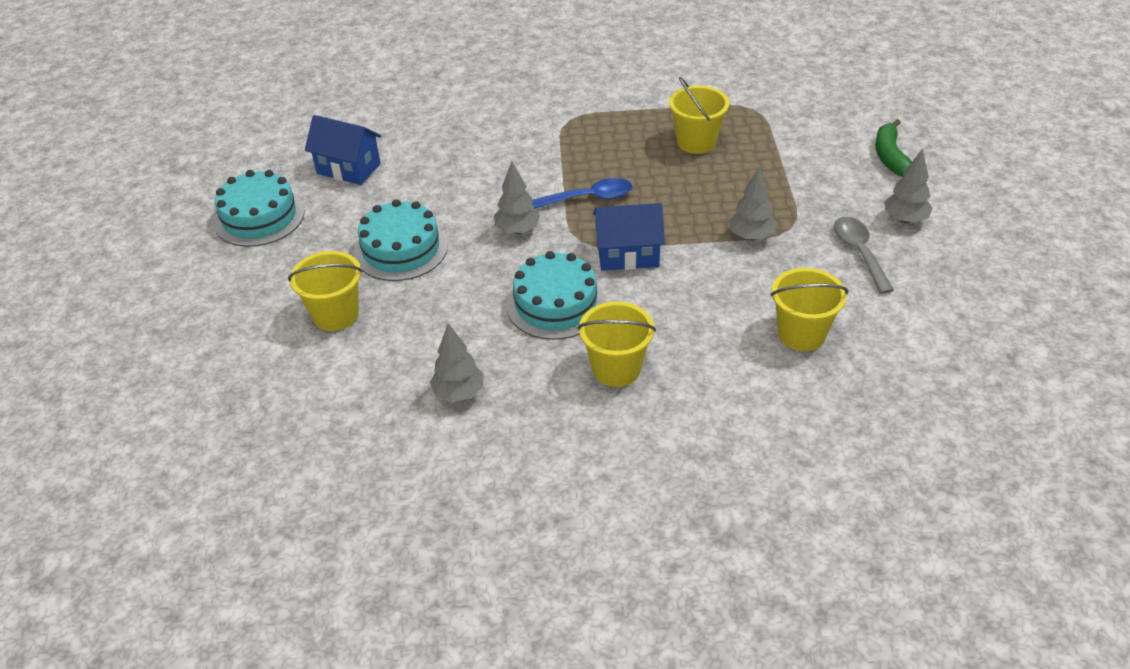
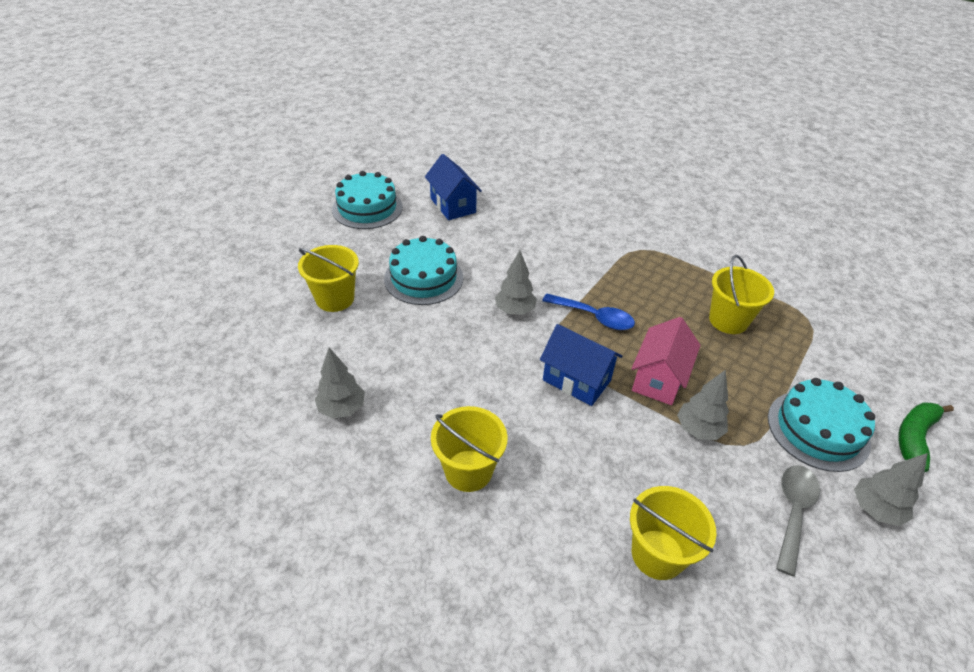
camera: 35 degrees right, 0 degrees up
turquoise cake [507,251,605,340] -> turquoise cake moved to [768,378,875,472]
none -> pink house [631,317,701,405]

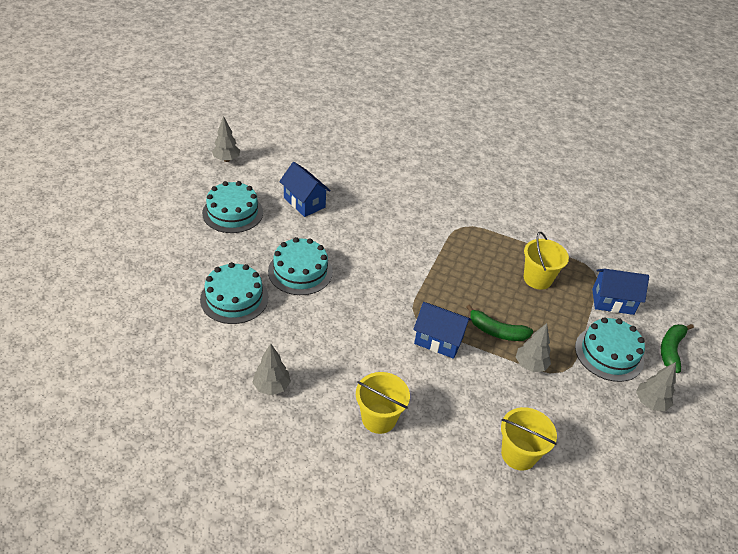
camera: 15 degrees left, 0 degrees up
yellow bucket [298,245,359,312] -> turquoise cake [200,262,268,324]
grey tree [495,250,537,315] -> grey tree moved to [212,116,240,162]
blue spoon [542,294,635,330] -> none
pink house [631,317,701,405] -> green banana [466,304,533,341]
grey spoon [776,465,820,576] -> none
none -> blue house [592,269,649,315]

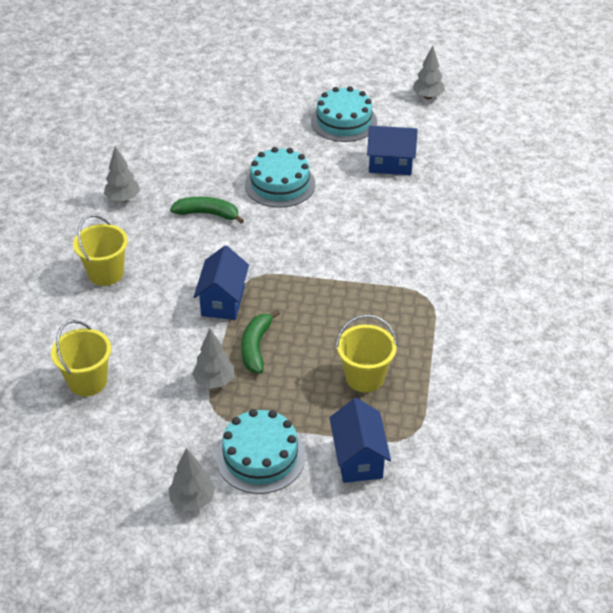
camera: 80 degrees right, 0 degrees up
turquoise cake [200,262,268,324] -> none
blue house [279,162,331,217] -> blue house turned 60 degrees clockwise [367,126,418,175]
green banana [661,324,694,373] -> green banana moved to [170,197,244,224]

